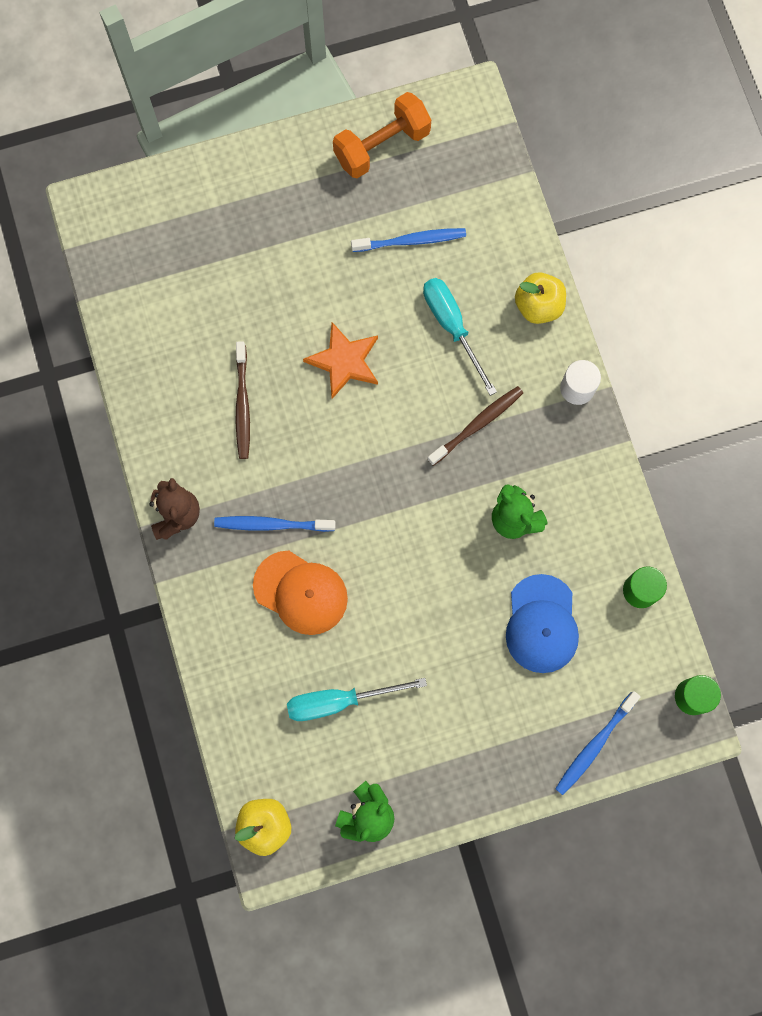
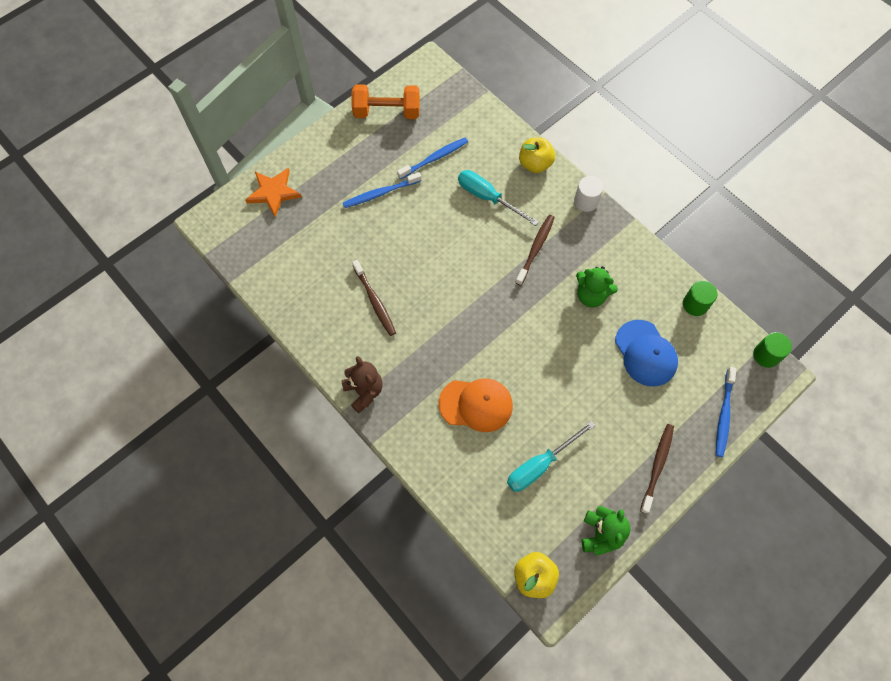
camera: 25 degrees left, 10 degrees down
blue toothbrush [214,516,336,532] -> blue toothbrush moved to [343,172,421,208]
orange star [303,322,378,399] -> orange star moved to [245,168,302,217]
orange dumbbell [333,92,431,178] -> orange dumbbell turned 60 degrees clockwise [352,84,420,119]
none -> brown toothbrush [640,424,674,514]

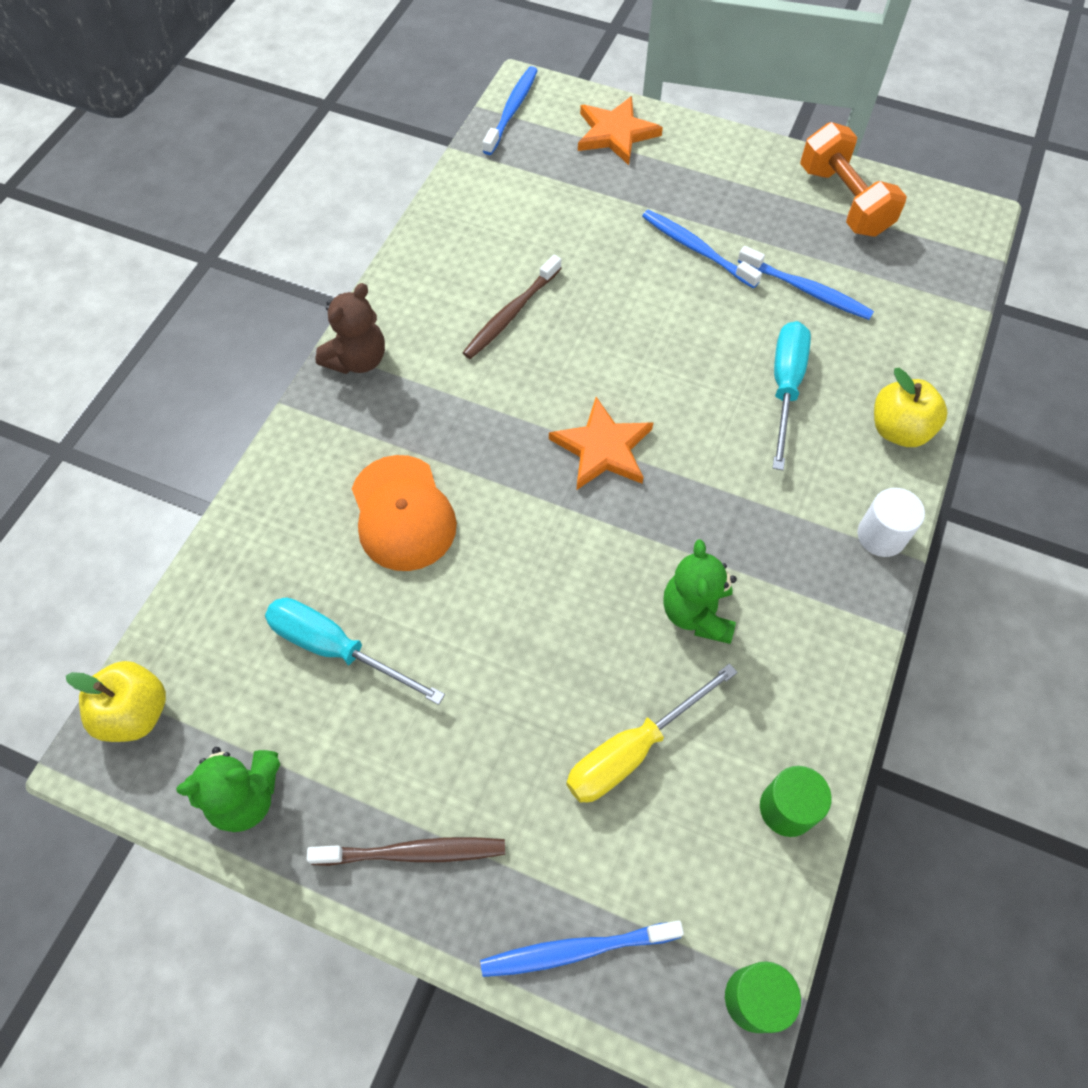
camera: 65 degrees right, 5 degrees down
brown toothbrush [515,215,555,286] -> none
blue cap [615,320,678,387] -> yellow screwdriver [566,663,738,802]
none -> blue toothbrush [483,66,538,155]
none -> orange star [549,397,653,490]

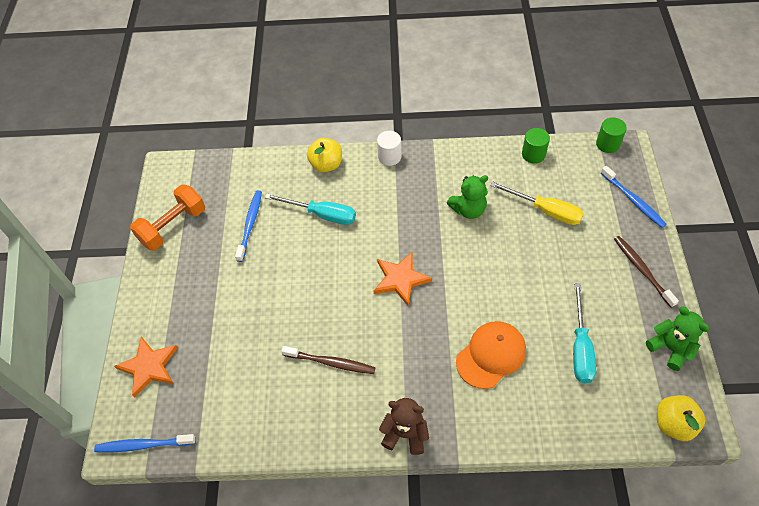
camera: 110 degrees left, 5 degrees down
blue toothbrush [642,210,762,288] -> none
turquoise screwdriver [773,321,811,470] -> turquoise screwdriver turned 150 degrees counterclockwise [265,194,356,225]

